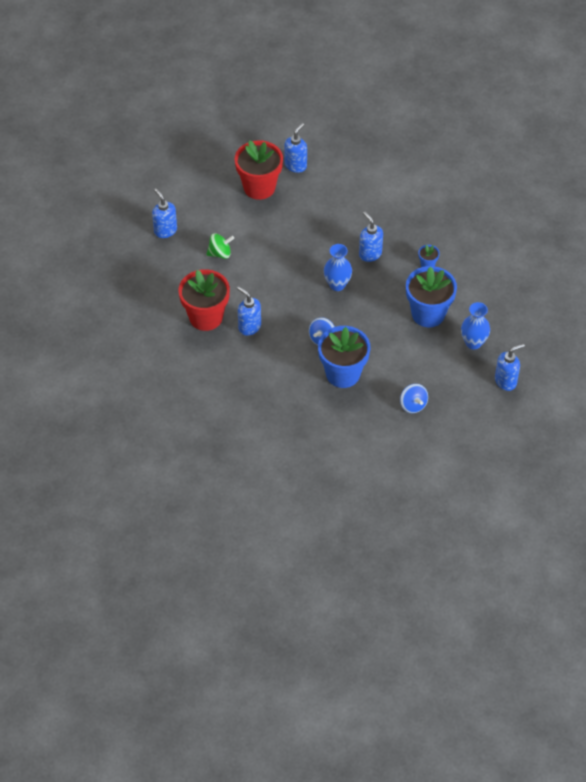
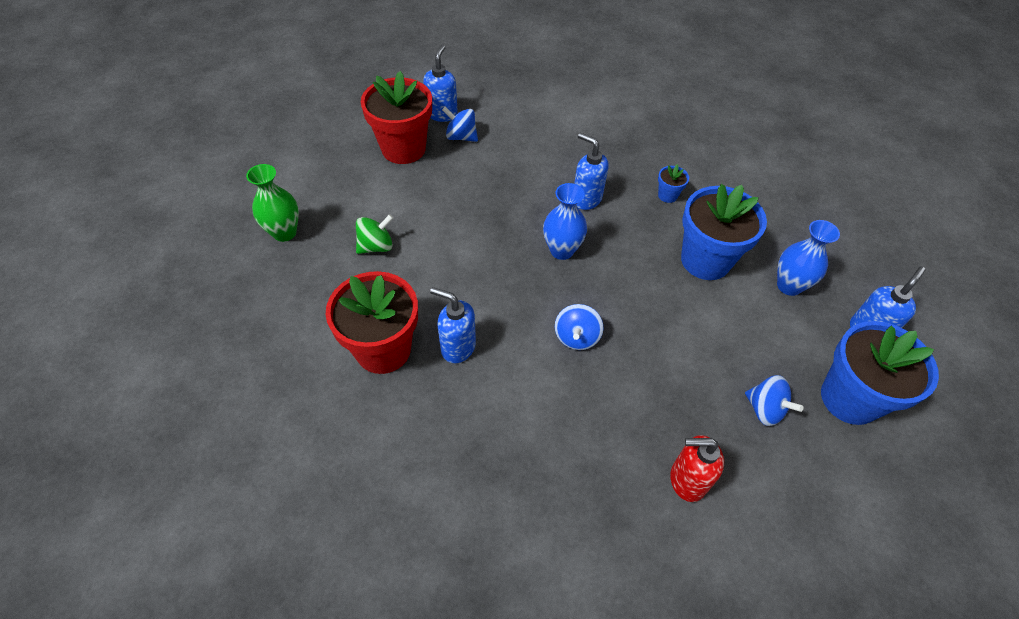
camera: 20 degrees left, 0 degrees up
blue soap dispenser [152,188,177,238] -> green vase [246,164,299,242]
blue flower pot [318,326,371,388] -> blue flower pot moved to [821,321,939,425]
none -> blue spinning top [442,107,478,142]
none -> red soap dispenser [670,435,724,502]

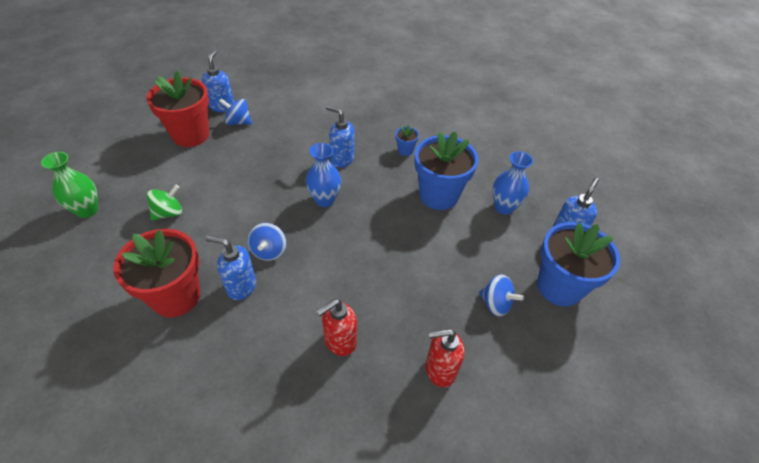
camera: 10 degrees left, 5 degrees down
blue spinning top [555,304,604,350] -> blue spinning top moved to [247,223,286,261]
none -> red soap dispenser [317,299,357,356]

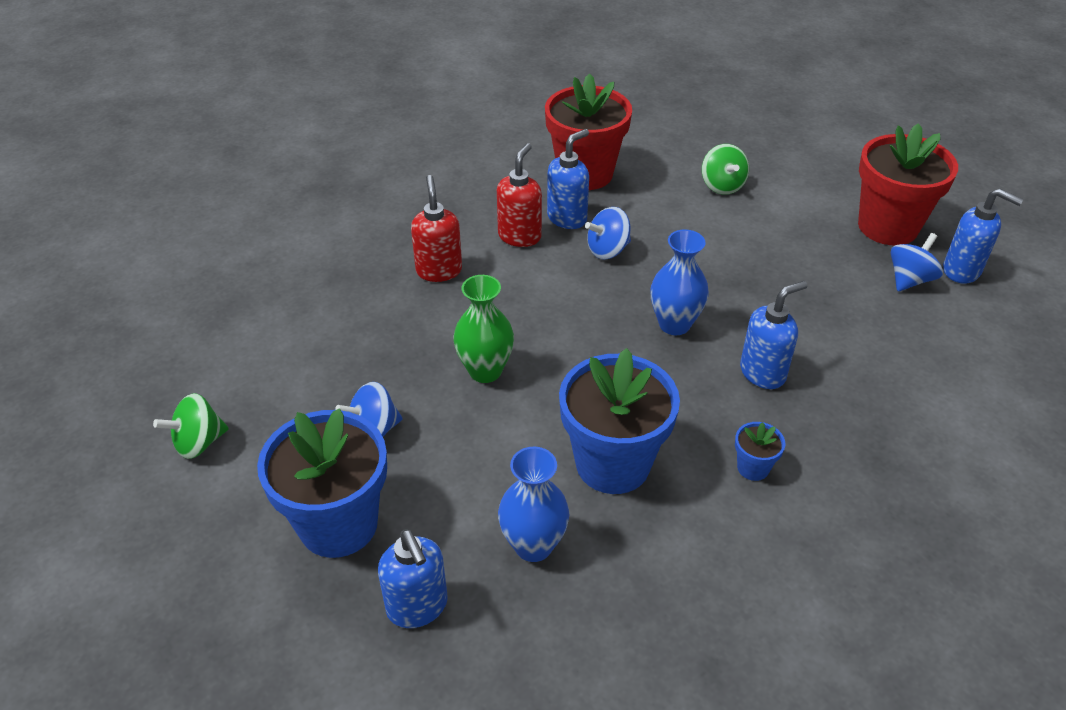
camera: 120 degrees right, 5 degrees down
green vase [41,152,98,218] -> green vase moved to [453,275,514,383]
blue spinning top [247,223,286,261] -> blue spinning top turned 60 degrees counterclockwise [585,207,631,259]
red soap dispenser [426,329,465,387] -> red soap dispenser moved to [497,143,542,247]
none -> green spinning top [153,393,229,459]

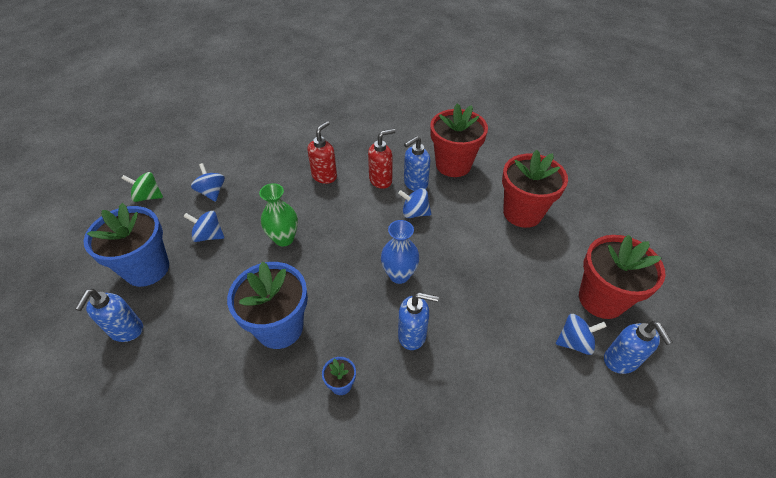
camera: 40 degrees right, 5 degrees up
blue vase [498,447,569,562] -> none
blue soap dispenser [547,129,589,229] -> blue soap dispenser turned 150 degrees clockwise [404,136,430,191]
green spinning top [702,144,749,195] -> red flower pot [502,150,568,228]
none -> blue spinning top [191,163,225,202]

